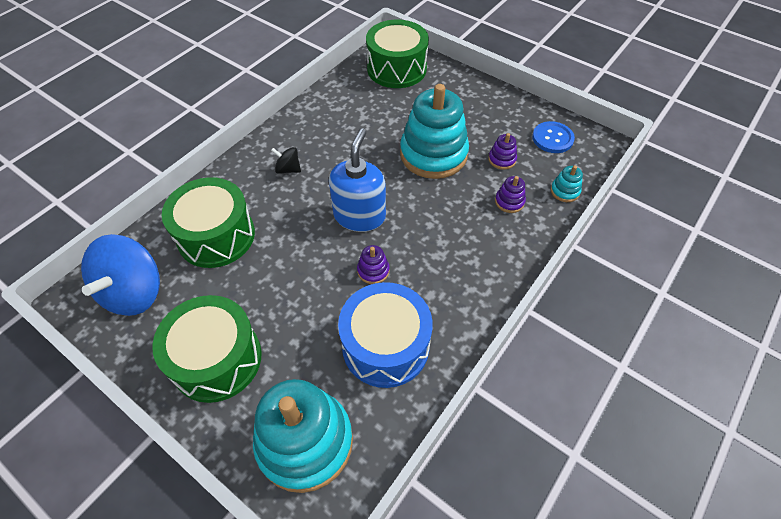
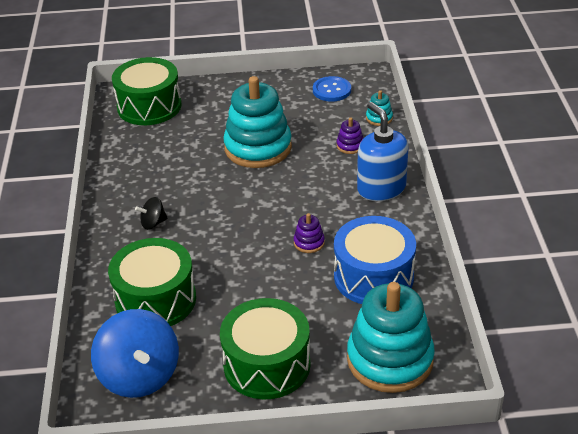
camera: 40 degrees left, 15 degrees down
blue soap dispenser [329,128,386,232] -> blue soap dispenser moved to [357,102,408,201]
purple stacking toy [488,133,517,170] -> none

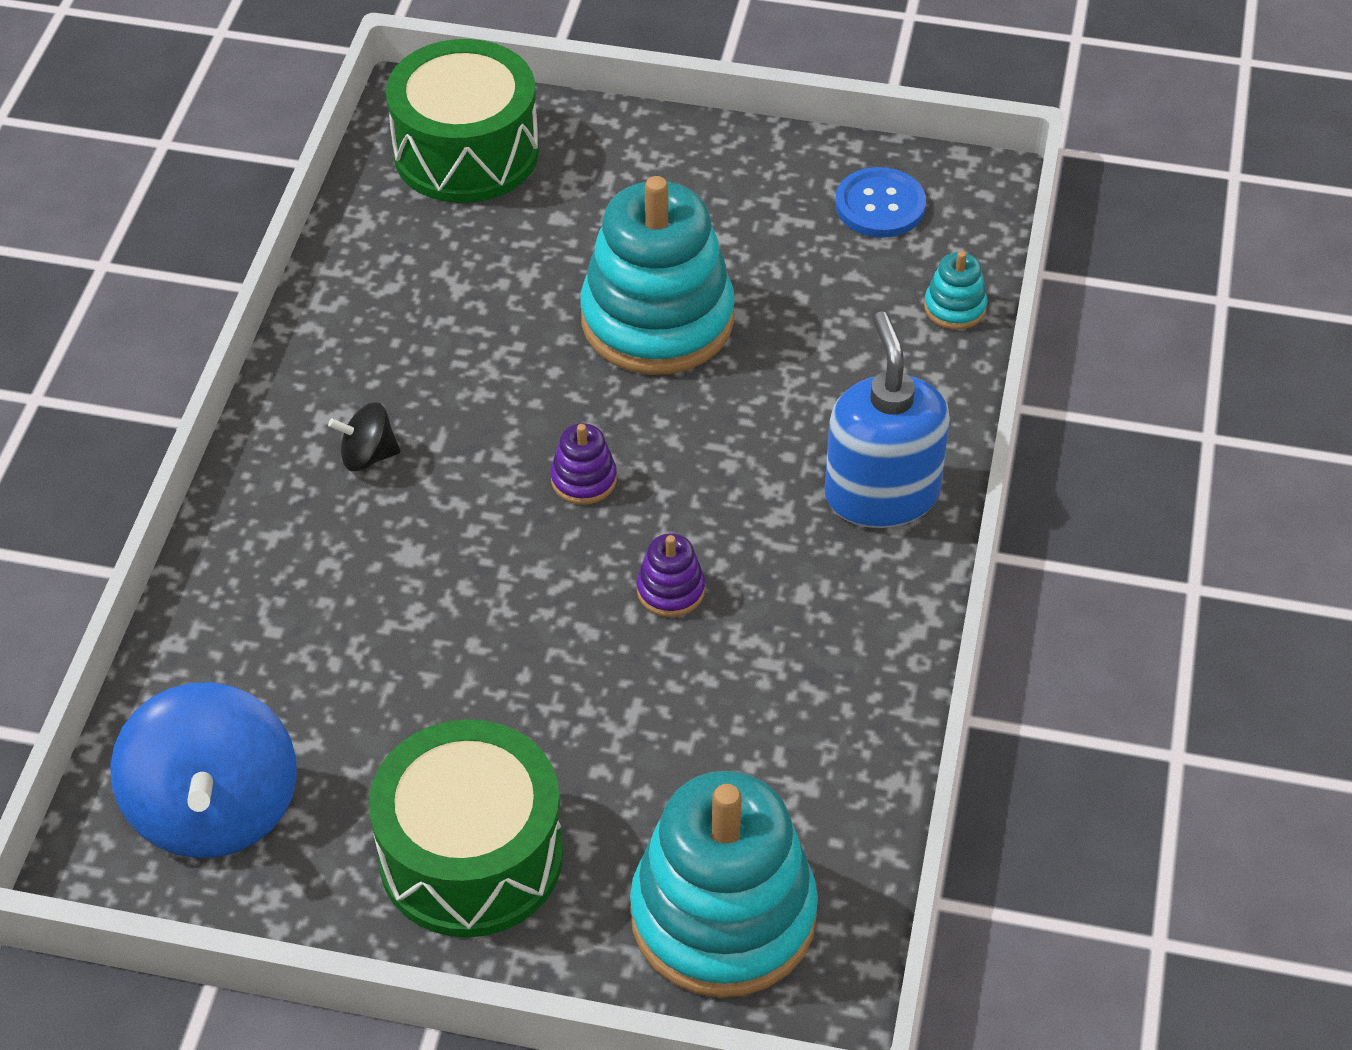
camera: 15 degrees right, 10 degrees up
green drum [108,238,196,326] -> none
blue drum [334,216,416,304] -> none
purple stacking toy [337,117,364,154] -> purple stacking toy moved to [551,423,617,505]

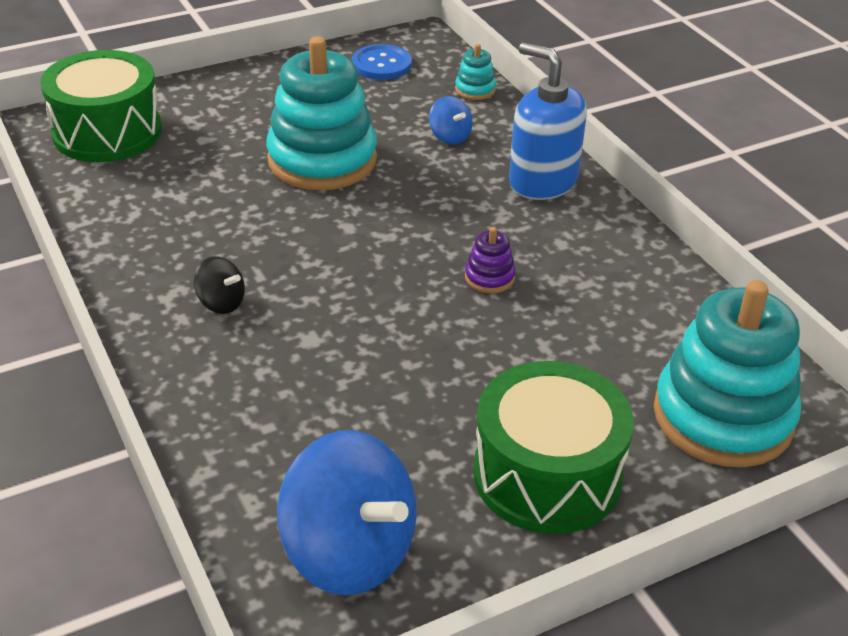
camera: 40 degrees left, 10 degrees down
black spinning top [328,402,401,471] -> black spinning top turned 105 degrees counterclockwise [194,257,245,314]
purple stacking toy [551,423,617,505] -> none
none -> blue spinning top [429,96,473,145]

